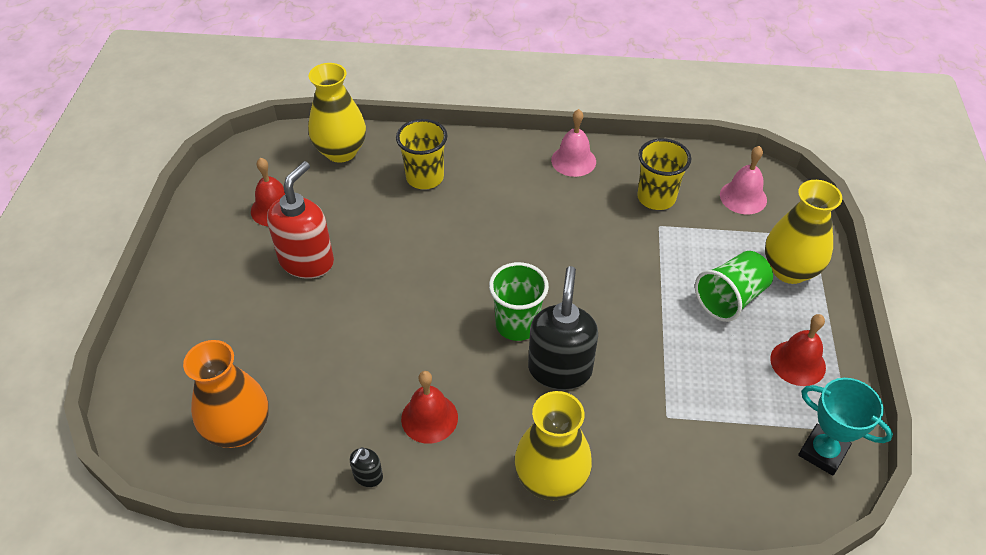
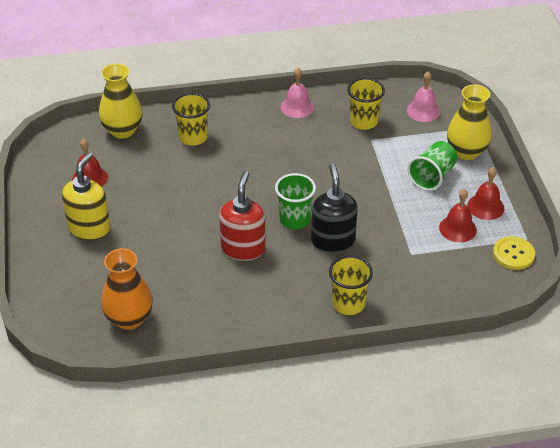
camera: 15 degrees left, 5 degrees down
red soap dispenser [267,161,334,279] -> red soap dispenser moved to [219,171,266,261]
black soap dispenser [350,447,383,487] -> none
red bell [401,371,458,444] -> red bell moved to [439,189,477,242]
yellow vase [514,391,592,500] -> yellow cup [329,255,373,315]
turquoise trophy [798,378,893,476] -> yellow button [493,236,535,270]
none -> yellow soap dispenser [62,152,110,240]

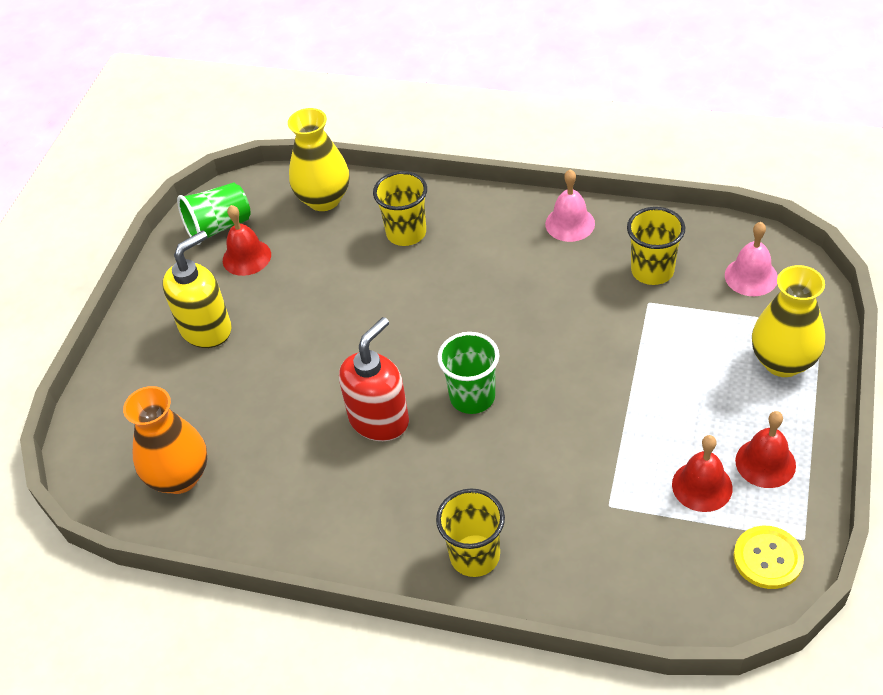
camera: 30 degrees right, 5 degrees up
black soap dispenser [311,163,358,253] -> none
green cup [407,141,458,191] -> green cup moved to [177,183,251,245]

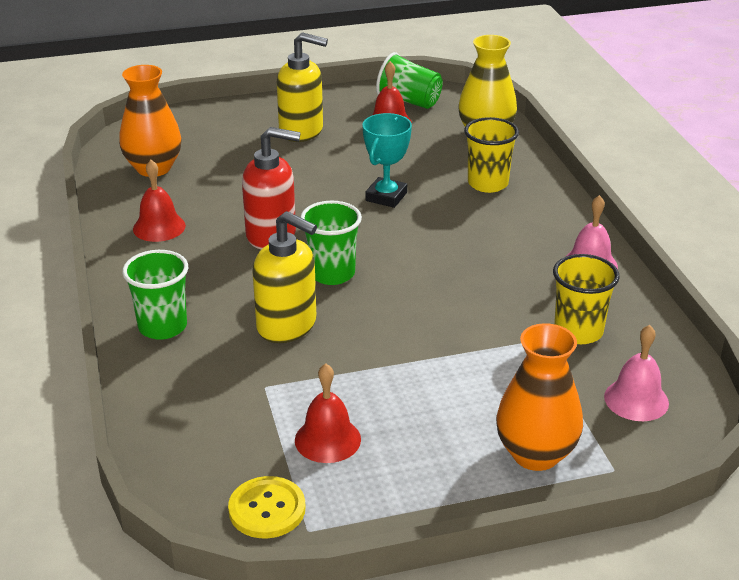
camera: 55 degrees right, 15 degrees down
yellow cup [436,489,505,577] -> green cup [122,250,188,340]
red bell [735,411,796,488] -> red bell moved to [133,160,186,242]
yellow vase [752,265,825,377] -> orange vase [496,323,583,471]
none -> yellow soap dispenser [252,211,317,343]
none -> turquoise trophy [362,113,412,208]

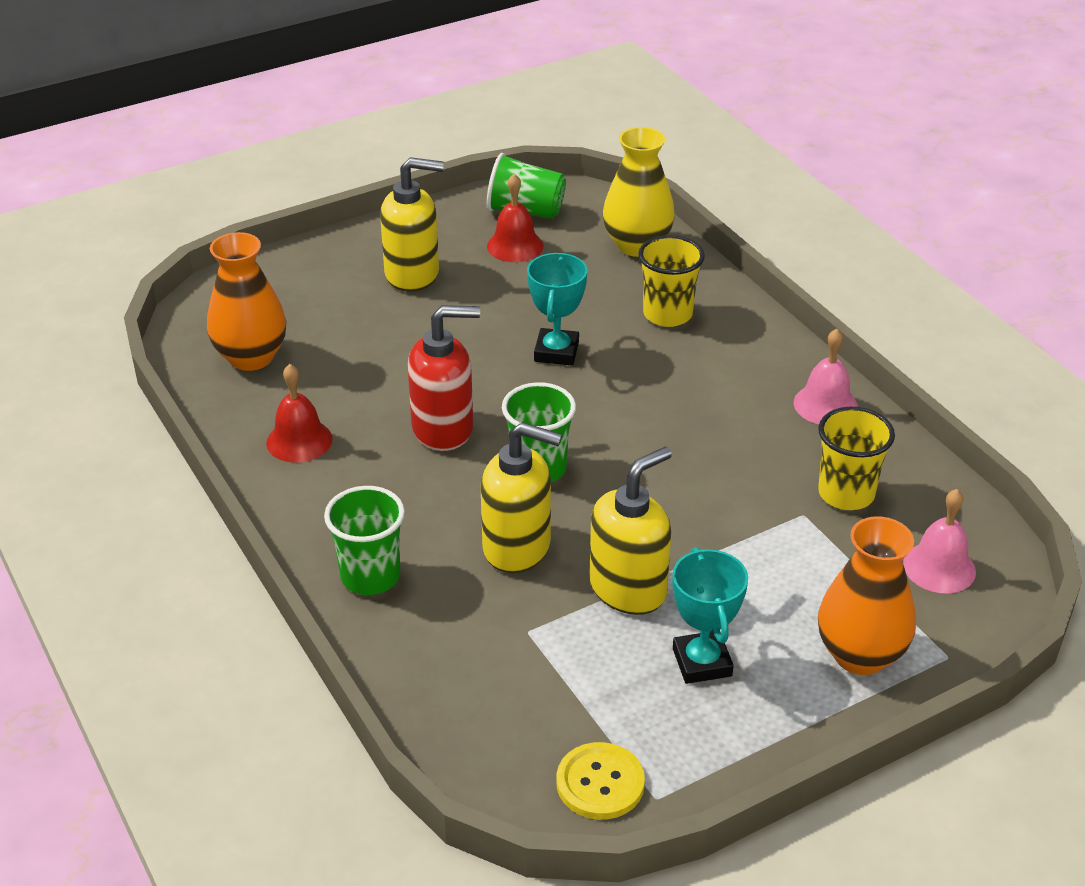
camera: 15 degrees left, 5 degrees up
red bell [295,363,361,463] -> none
none -> yellow soap dispenser [589,446,672,615]
none -> turquoise trophy [672,547,748,684]

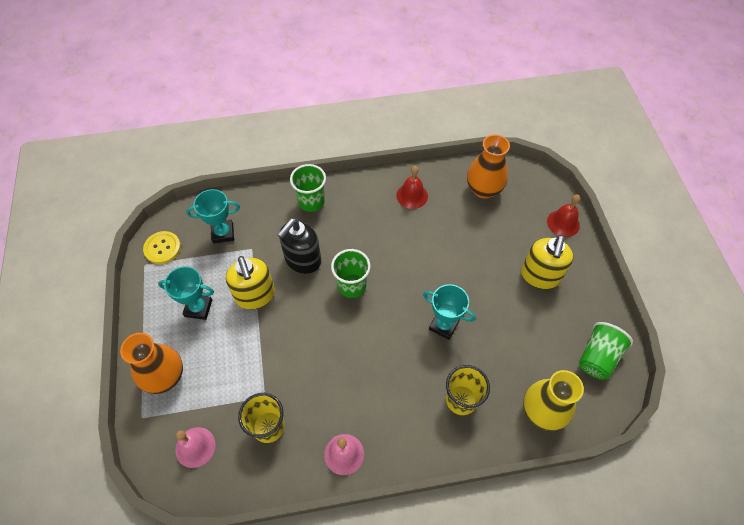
camera: 110 degrees right, 20 degrees up
red soap dispenser [408,305,480,451] -> none
yellow soap dispenser [481,422,562,573] -> black soap dispenser [278,218,321,274]
red bell [487,174,543,262] -> red bell moved to [547,195,580,237]
none -> turquoise trophy [186,189,240,244]

